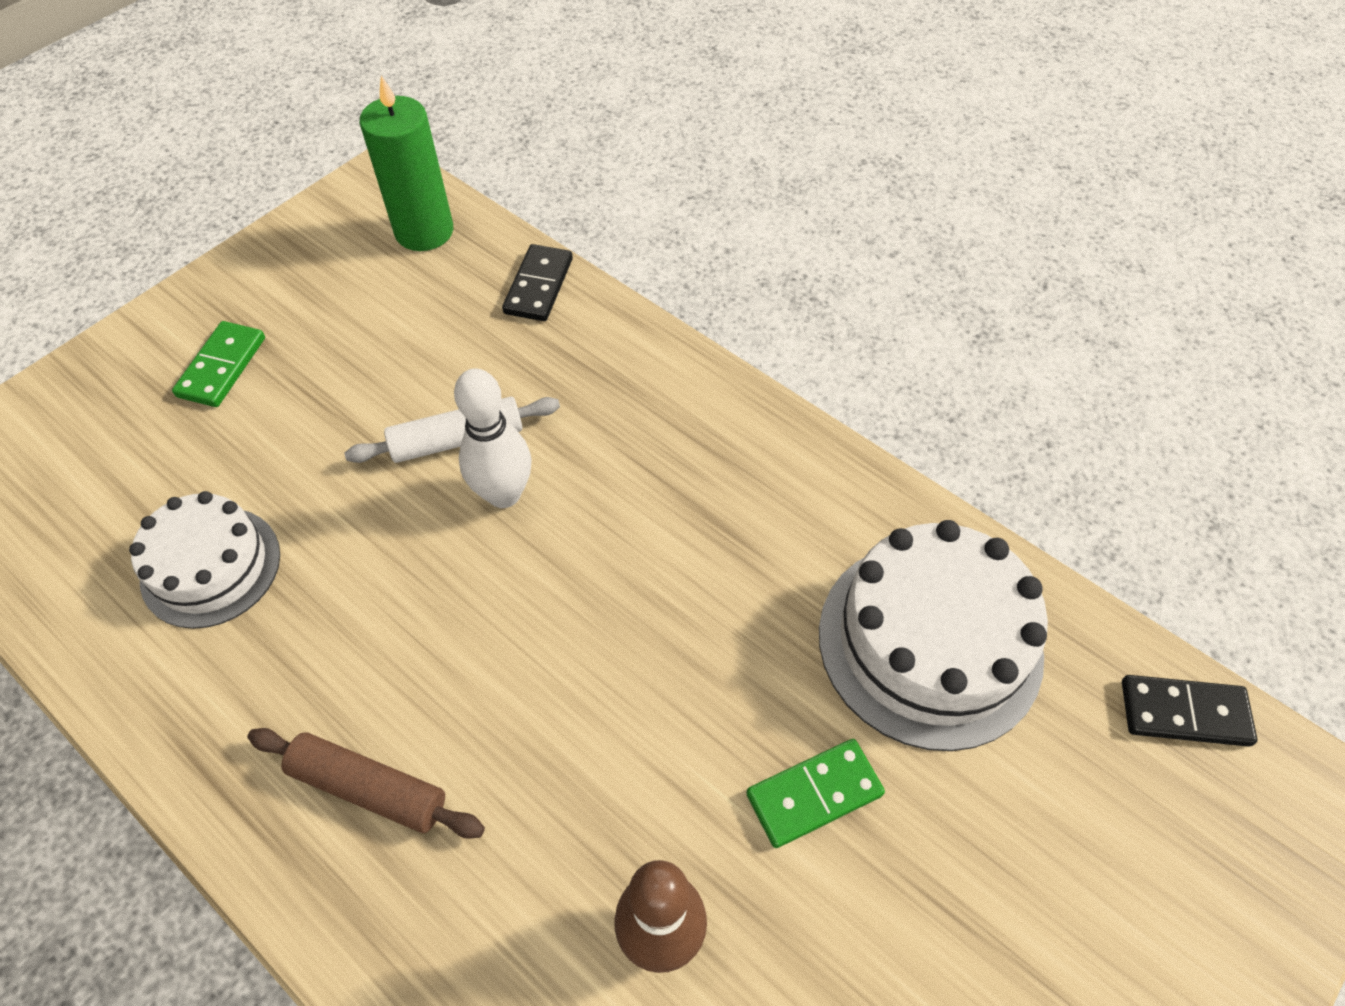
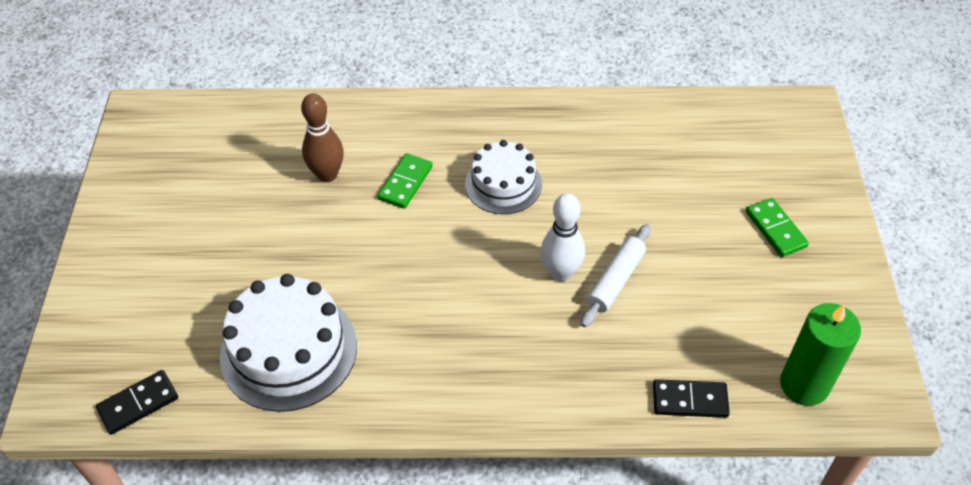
camera: 140 degrees right, 5 degrees down
white cake [129,491,280,629] -> white cake moved to [465,140,542,214]
brown rolling pin [247,728,485,839] -> none
black domino [502,244,573,321] -> black domino turned 60 degrees counterclockwise [653,379,730,418]
green domino [746,739,885,848] -> green domino moved to [378,153,433,209]

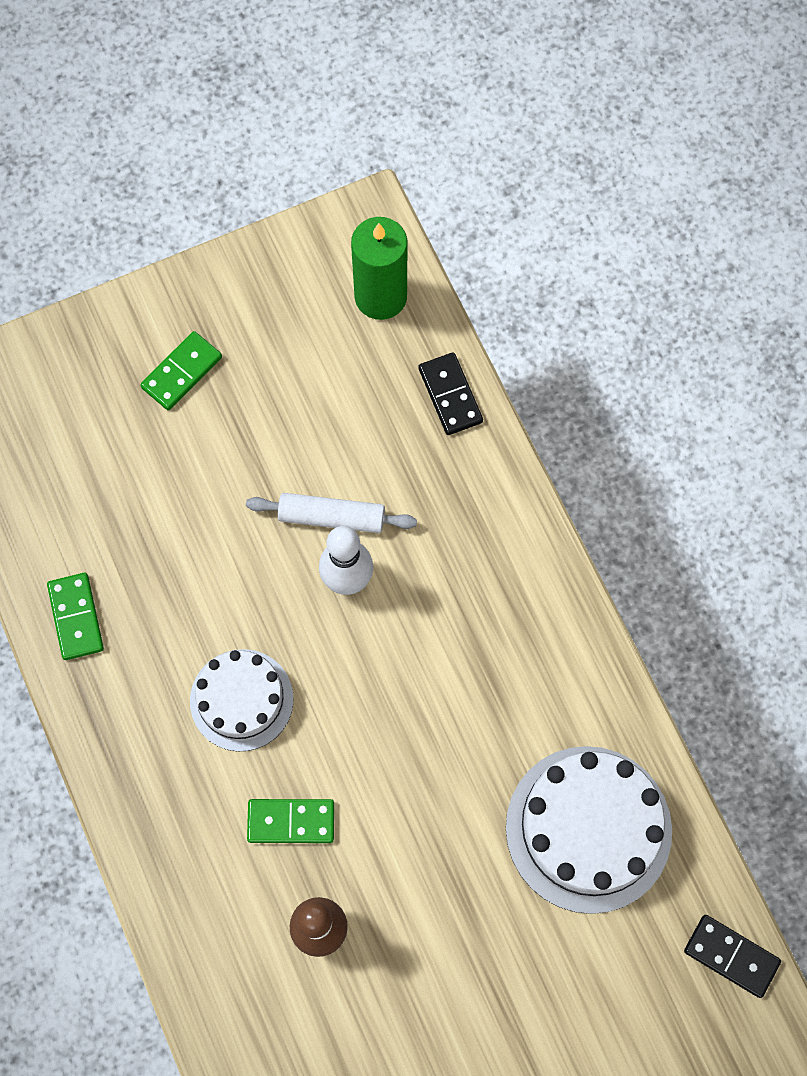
camera: 115 degrees left, 20 degrees up
none -> green domino [47,573,104,660]

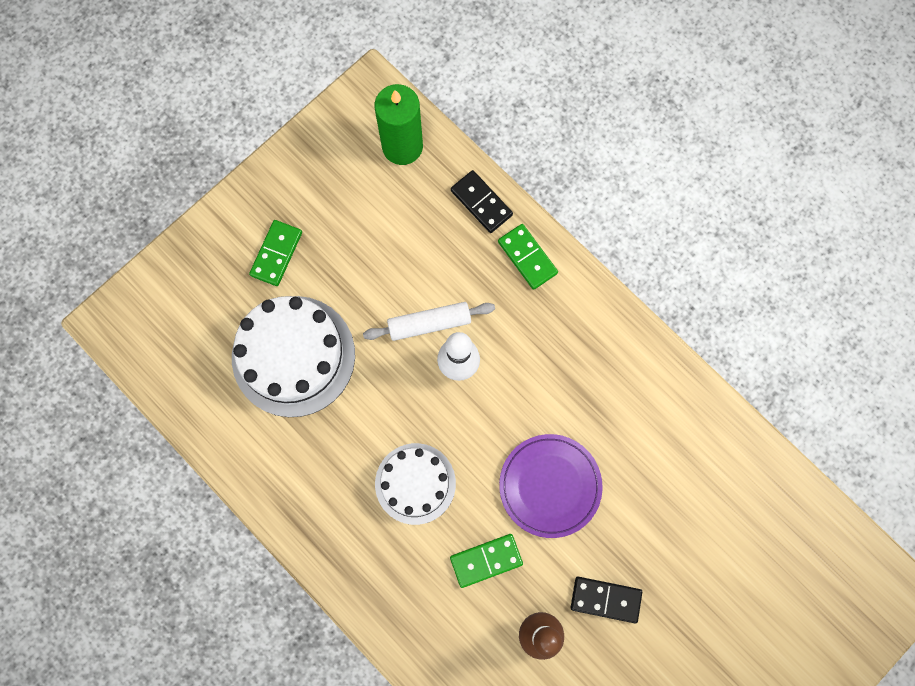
camera: 20 degrees left, 5 degrees up
green domino [47,573,104,660] -> green domino moved to [498,224,558,290]
white cake [506,746,672,914] -> white cake moved to [232,296,355,417]
black domino [684,915,781,998] -> black domino moved to [571,577,642,623]
none -> purple plate [499,434,603,538]

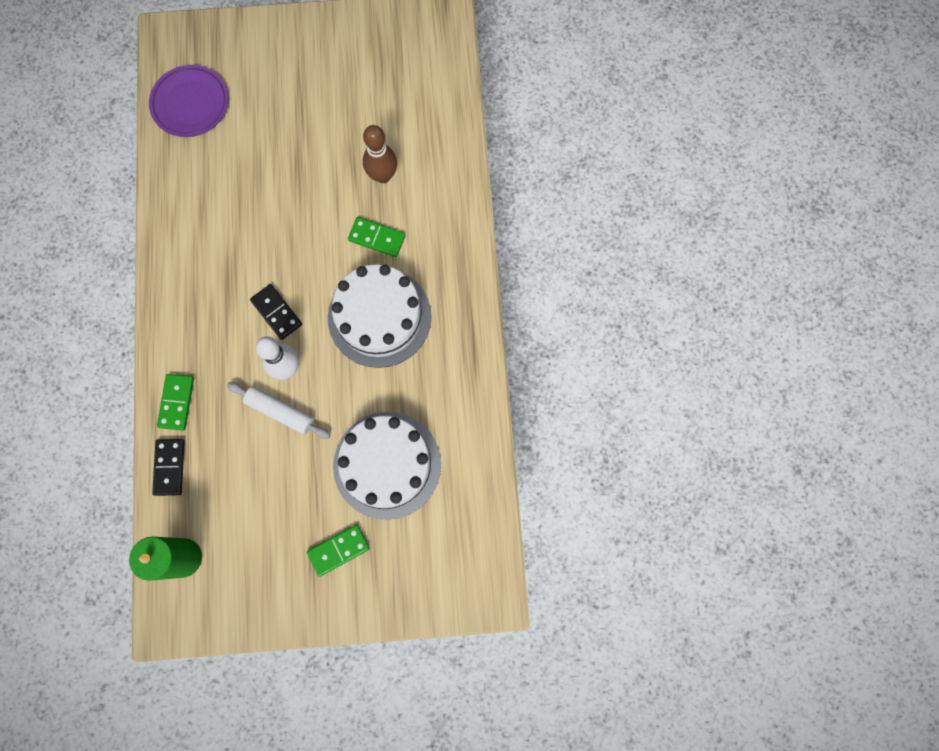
camera: 140 degrees left, 0 degrees up
white cake [375,443,456,525] -> white cake [328,264,432,368], size x1.57
purple plate [499,434,603,538] -> purple plate moved to [149,65,229,137]
black domino [571,577,642,623] -> black domino moved to [250,284,302,340]

